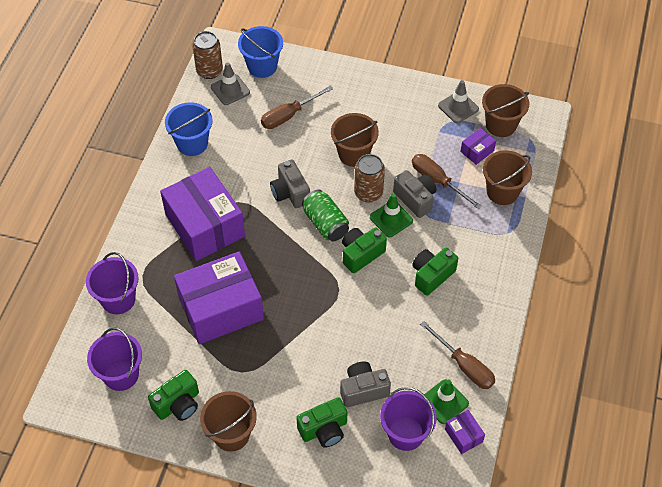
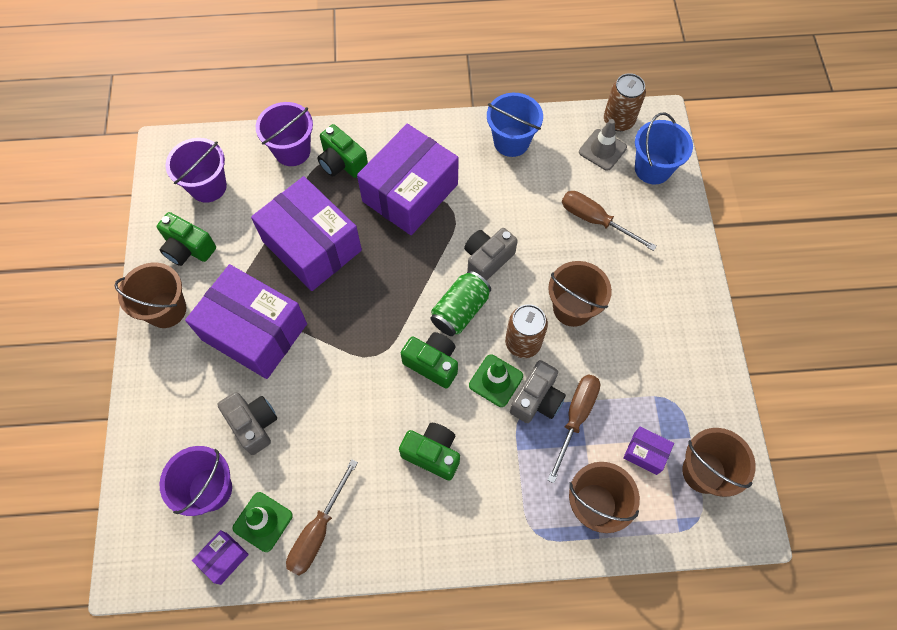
camera: 70 degrees right, 10 degrees up
green camera [296,397,347,448] -> green camera moved to [318,124,368,178]
grey traffic cone [438,80,479,123] -> none
none -> purple box [185,264,307,379]

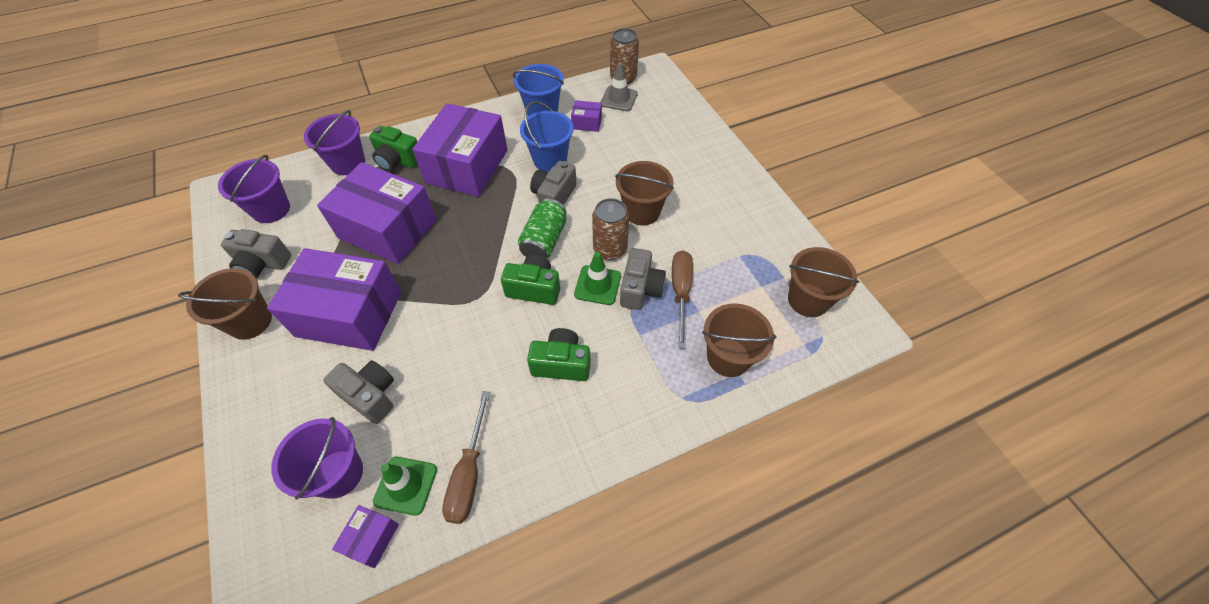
camera: 20 degrees left, 10 degrees down
green camera [157,212,216,266] -> grey camera [221,229,291,278]
brown screwdriver [562,191,657,251] -> none
purple box [623,426,674,475] -> purple box moved to [571,100,602,132]
blue bucket [635,112,693,184] -> blue bucket moved to [520,101,574,172]

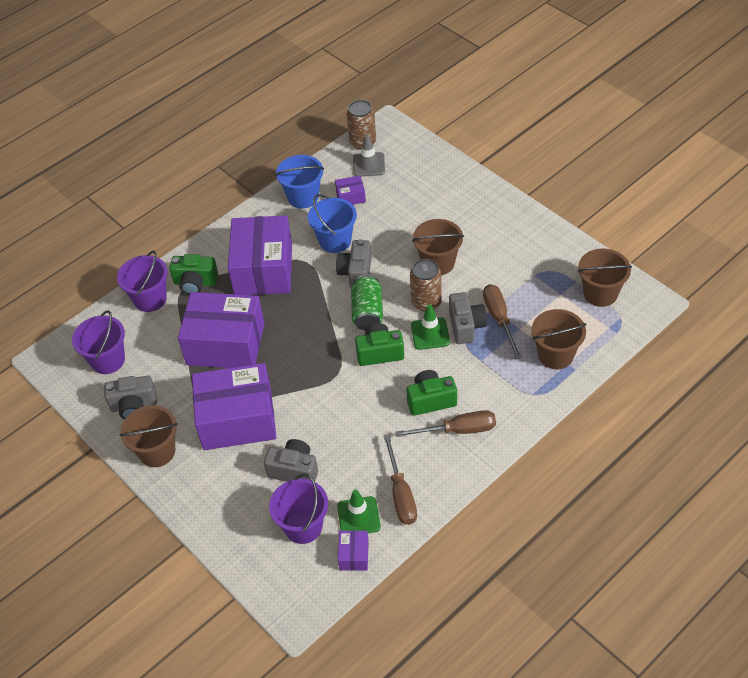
camera: 15 degrees left, 5 degrees down
none -> brown screwdriver [396,410,496,437]

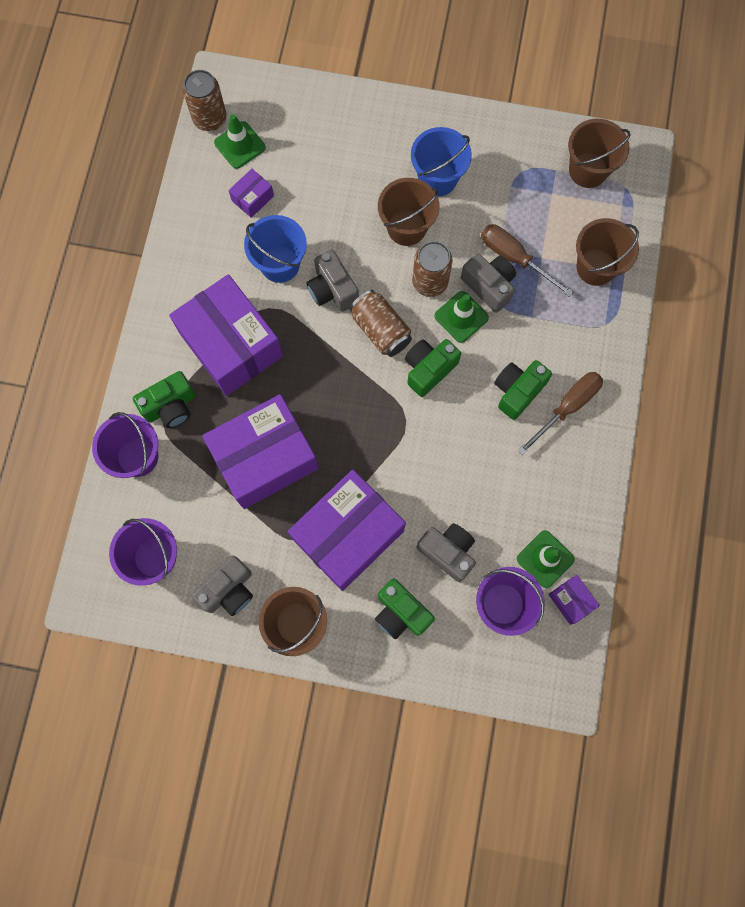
camera: 40 degrees left, 25 degrees up
grey camera [264,439,318,482] -> grey camera turned 60 degrees clockwise [417,523,476,582]
blue bucket [275,155,324,209] -> blue bucket moved to [411,127,472,196]
green can [351,275,383,330] -> brown can [350,290,412,357]
grey traffic cone [353,134,385,177] -> green traffic cone [214,114,266,169]
brown screwdriver [383,435,417,525] -> none
none -> green camera [375,579,435,639]

